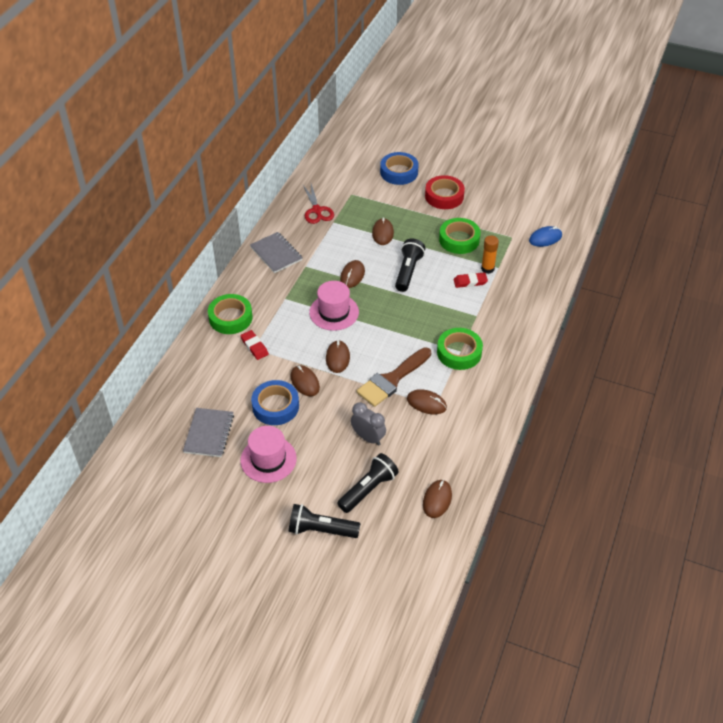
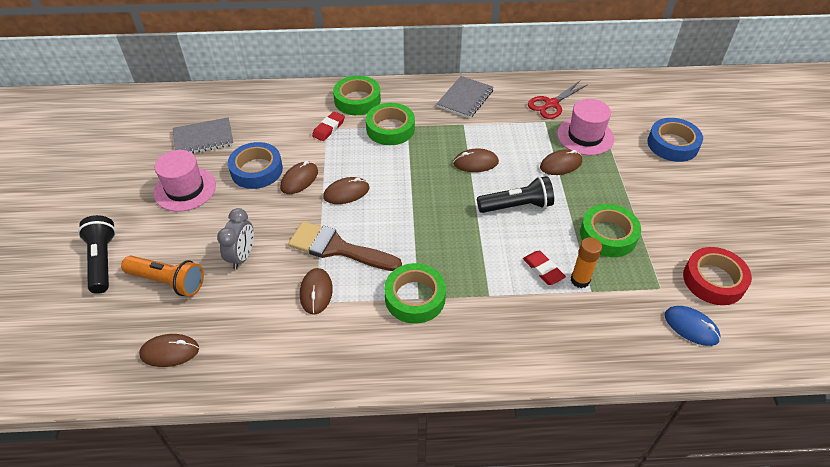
camera: 65 degrees right, 0 degrees up
pink hat [309,281,359,331] -> pink hat moved to [557,99,614,155]
black flashlight [337,453,399,513] -> orange flashlight [121,255,204,296]
red tape [425,175,465,209] -> red tape moved to [683,247,752,305]
none -> green tape [366,103,415,145]

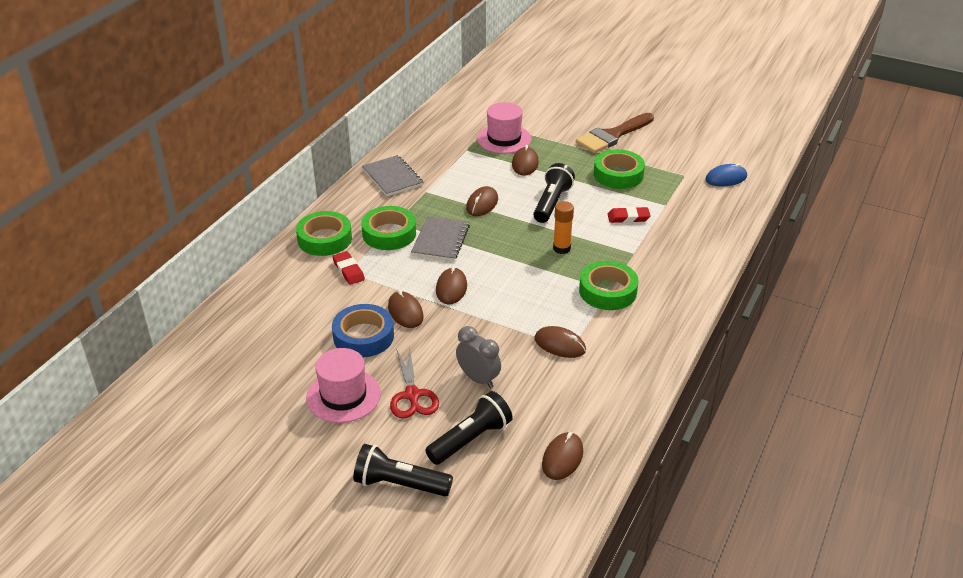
camera: 60 degrees left, 10 degrees down
orange flashlight [121,255,204,296] -> black flashlight [425,391,512,465]
grey notebook [173,117,234,154] -> grey notebook moved to [411,216,470,261]
brown brush [288,221,402,271] -> brown brush moved to [576,113,654,153]
red scissors [528,81,588,119] -> red scissors moved to [390,346,439,419]
orange glue stick [571,237,602,288] -> orange glue stick moved to [553,201,574,254]
blue tape [648,118,703,162] -> none
red tape [683,247,752,305] -> none

